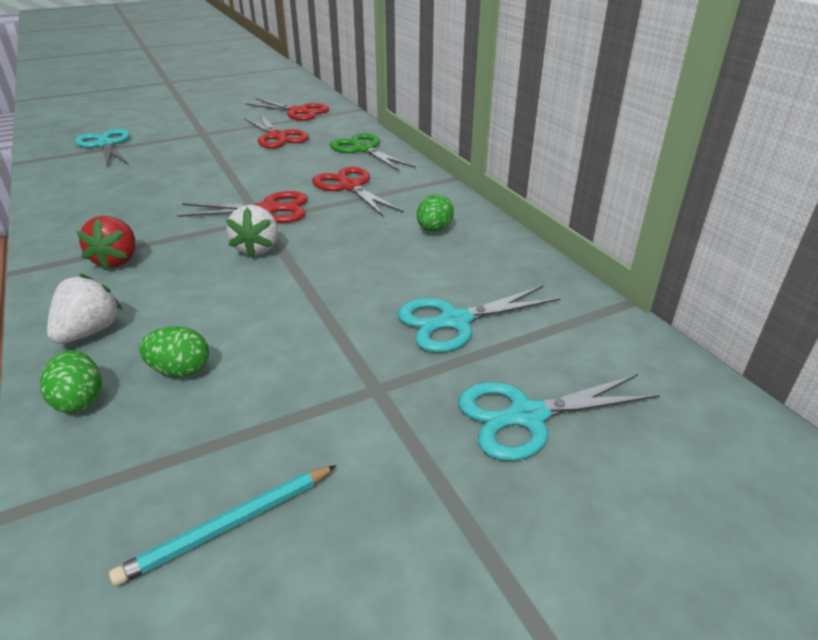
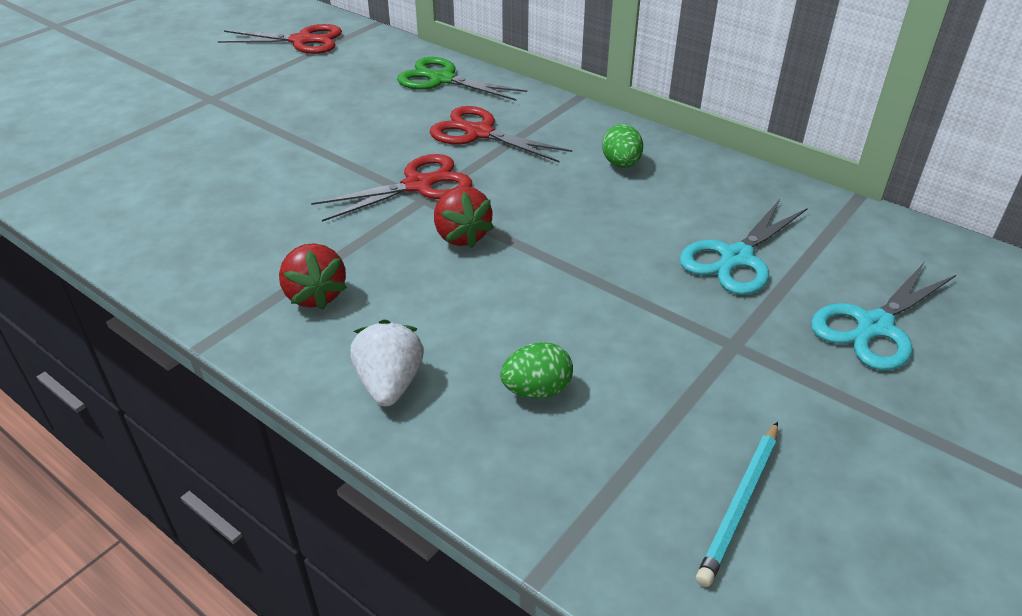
camera: 25 degrees left, 5 degrees up
green egg [40,350,102,413] -> none
turquoise scissors [75,129,130,167] -> none
white strawberry [226,205,278,258] -> red strawberry [434,186,494,248]
red scissors [244,114,309,149] -> none

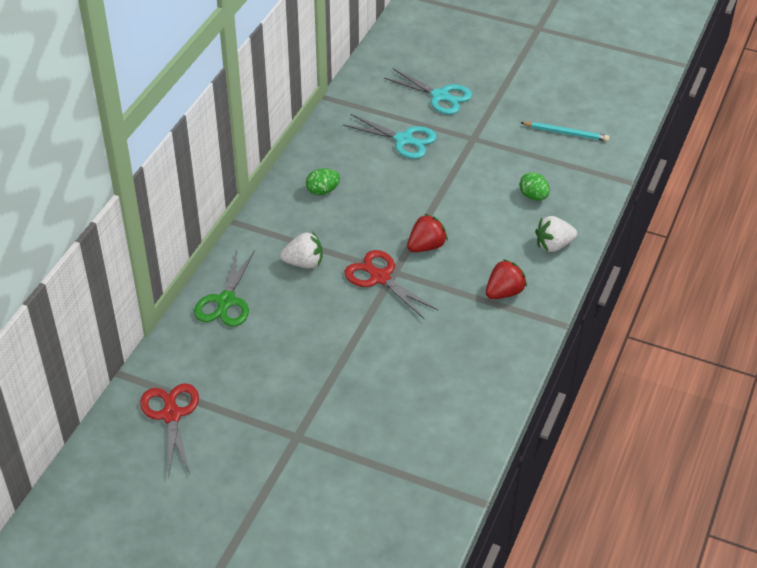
camera: 105 degrees left, 5 degrees up
red scissors [430,106,572,163] -> white strawberry [280,232,323,269]

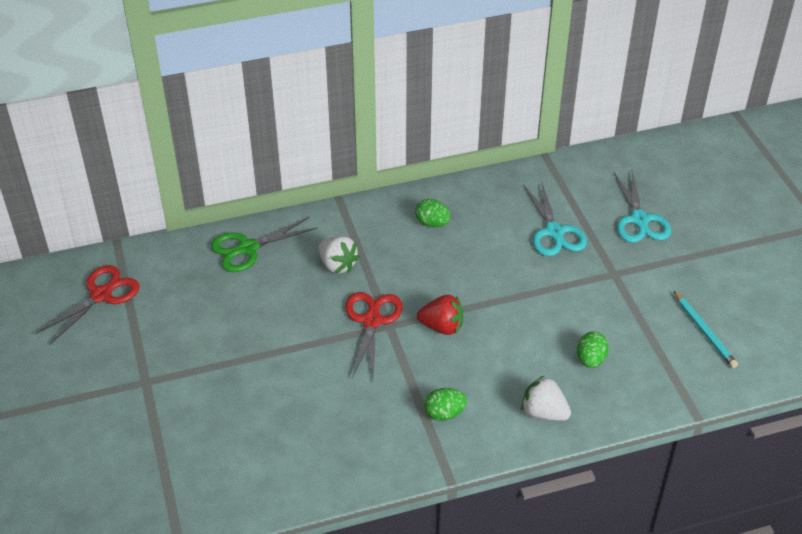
camera: 50 degrees right, 0 degrees up
red strawberry [486,259,527,299] -> green egg [424,388,467,421]

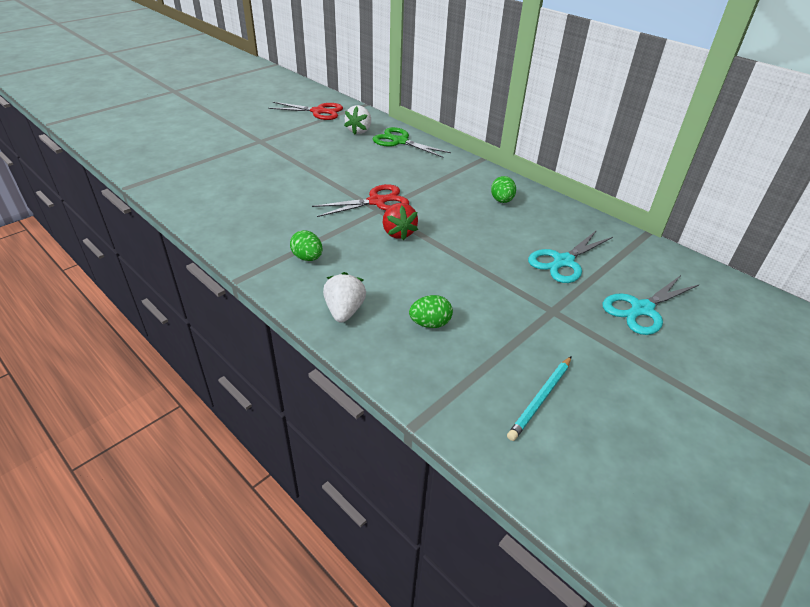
camera: 60 degrees right, 5 degrees down
white strawberry [318,236,360,274] -> white strawberry moved to [344,105,371,134]

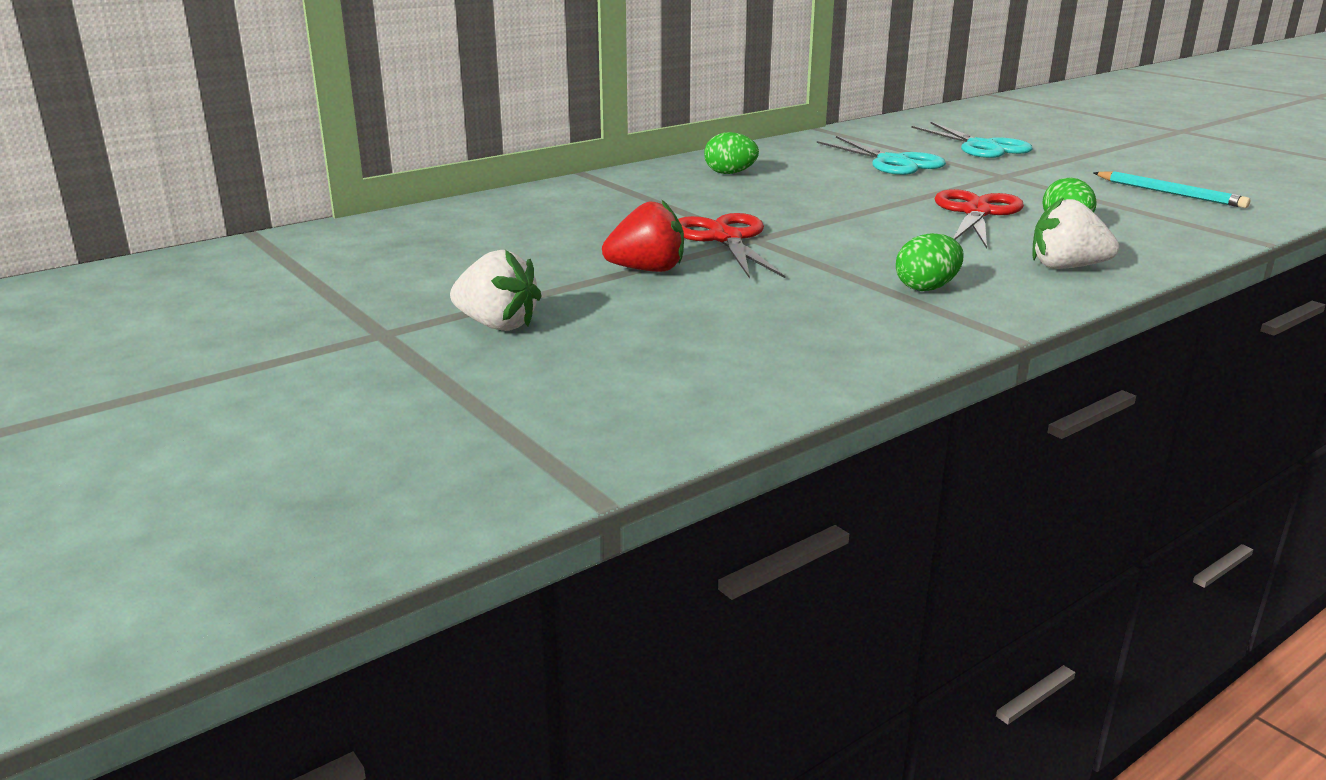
camera: 80 degrees left, 15 degrees down
red scissors [268,102,343,120] -> red scissors moved to [935,189,1024,248]
white strawberry [344,105,371,134] -> white strawberry moved to [450,250,542,331]
green scissors [373,127,451,158] -> none
red strawberry [383,203,418,241] -> red strawberry moved to [602,199,684,272]

